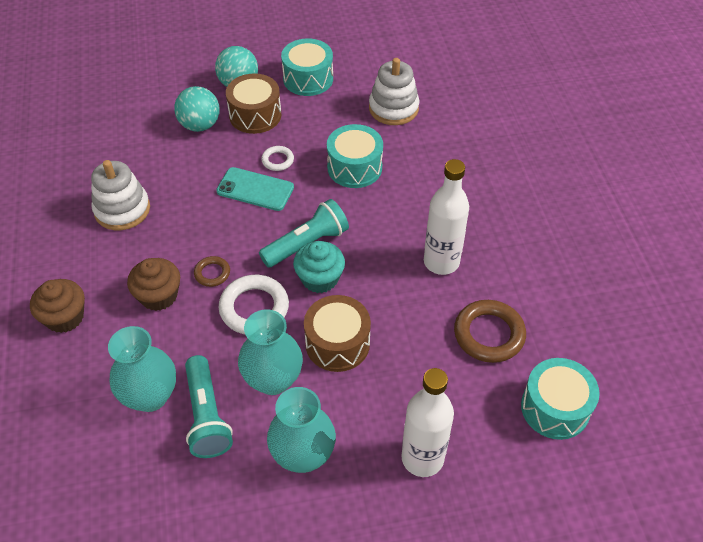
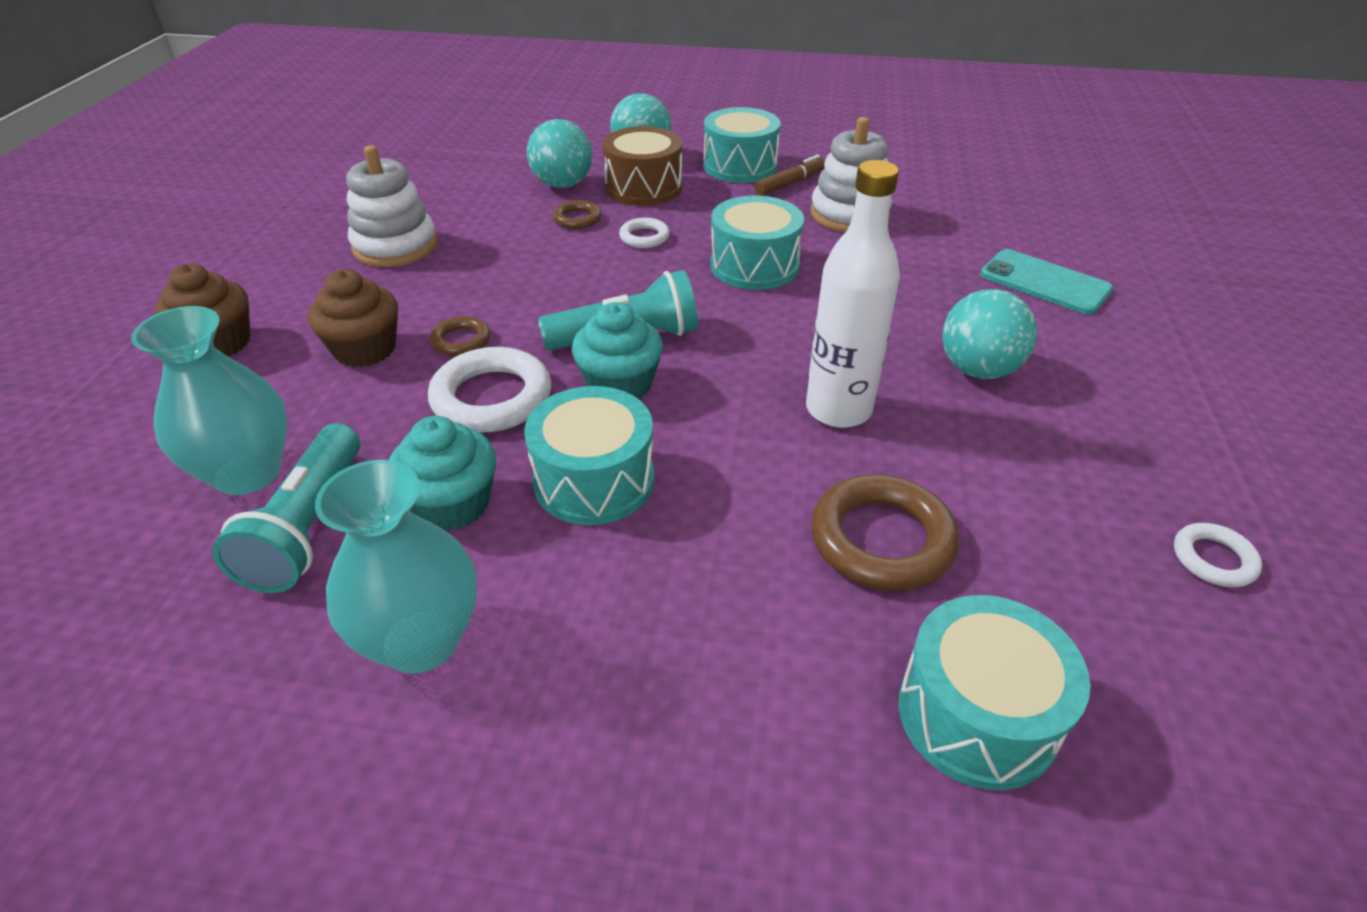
camera: 20 degrees right, 10 degrees down
turquoise phone [216,167,294,211] -> turquoise phone moved to [980,249,1113,315]
turquoise vase [238,309,303,395] -> turquoise cupcake [389,416,496,531]
brown drum [304,295,371,372] -> turquoise drum [525,386,655,525]
white bottle [401,368,454,477] -> none
none -> brown ring [553,200,602,229]
none -> brown marker [754,155,825,196]
none -> turquoise ball [942,289,1037,379]
none -> white ring [1174,523,1262,587]

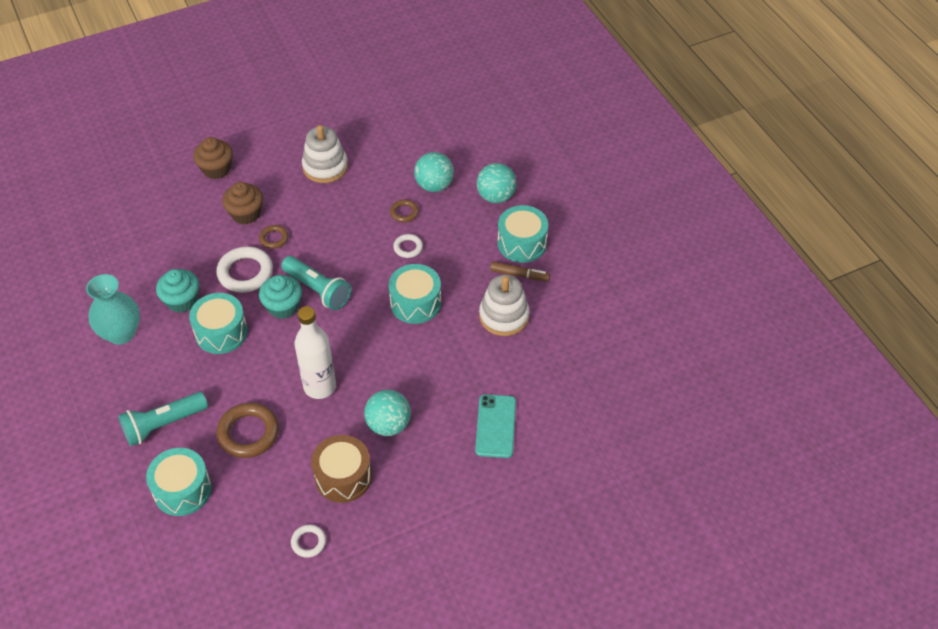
camera: 55 degrees right, 10 degrees up
turquoise vase [131,306,287,495] -> none
turquoise flashlight [213,423,360,593] -> turquoise flashlight moved to [118,392,208,446]
brown drum [602,126,682,206] -> brown drum moved to [311,435,372,503]

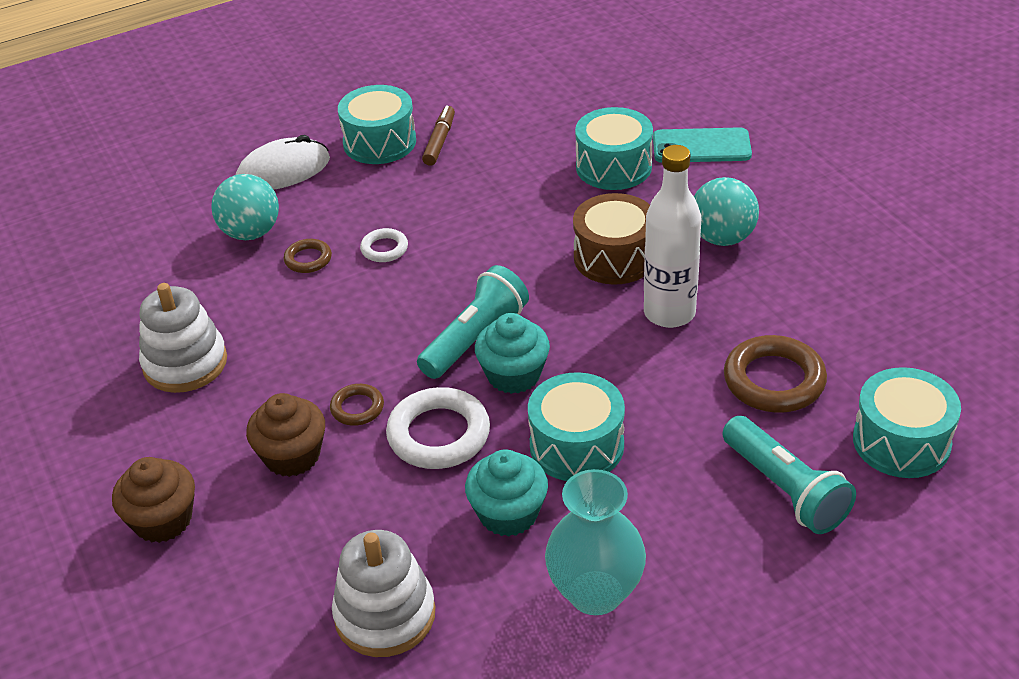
camera: 90 degrees left, 10 degrees down
white ring [291,524,326,558] -> none
brown drum [311,435,372,503] -> brown drum moved to [573,193,650,285]
turquoise drum [389,264,441,324] -> turquoise drum moved to [575,107,653,190]
turquoise ball [477,163,517,203] -> white mouse [236,135,330,190]
white stacking toy [479,275,530,336] -> white stacking toy moved to [332,530,435,657]

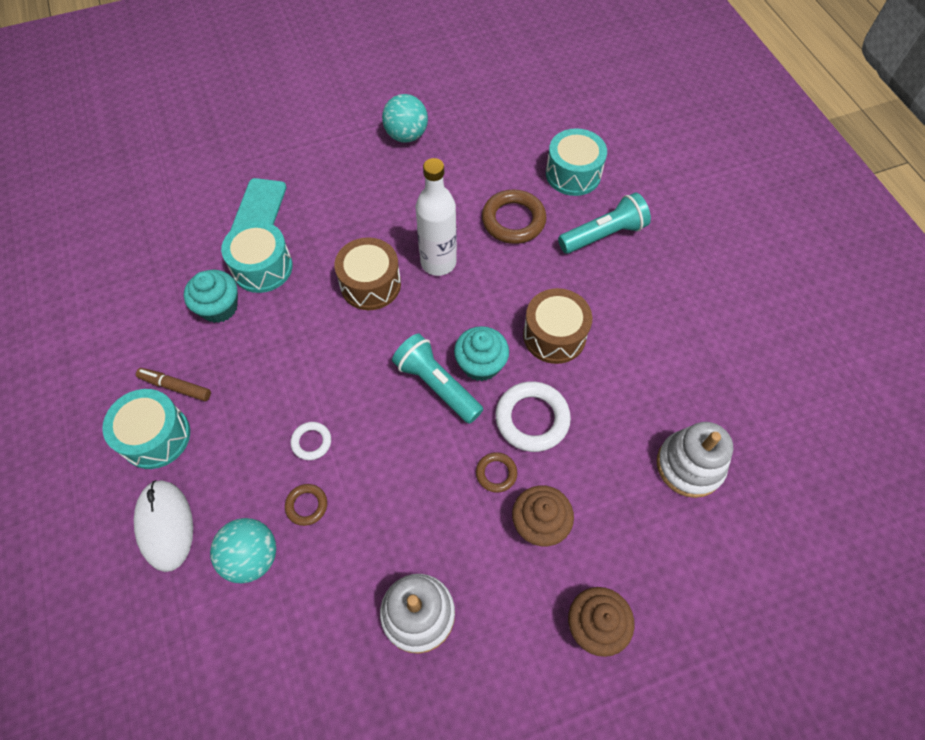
camera: 85 degrees left, 20 degrees up
turquoise cupcake [465,449,548,537] -> turquoise cupcake moved to [184,270,238,323]
turquoise drum [528,372,625,481] -> brown drum [523,288,592,364]
turquoise vase [545,469,646,615] -> none
turquoise ball [694,177,759,246] -> turquoise ball moved to [382,94,428,143]

